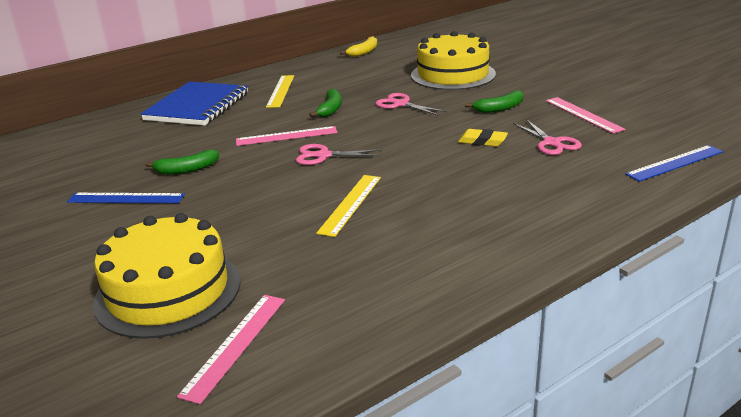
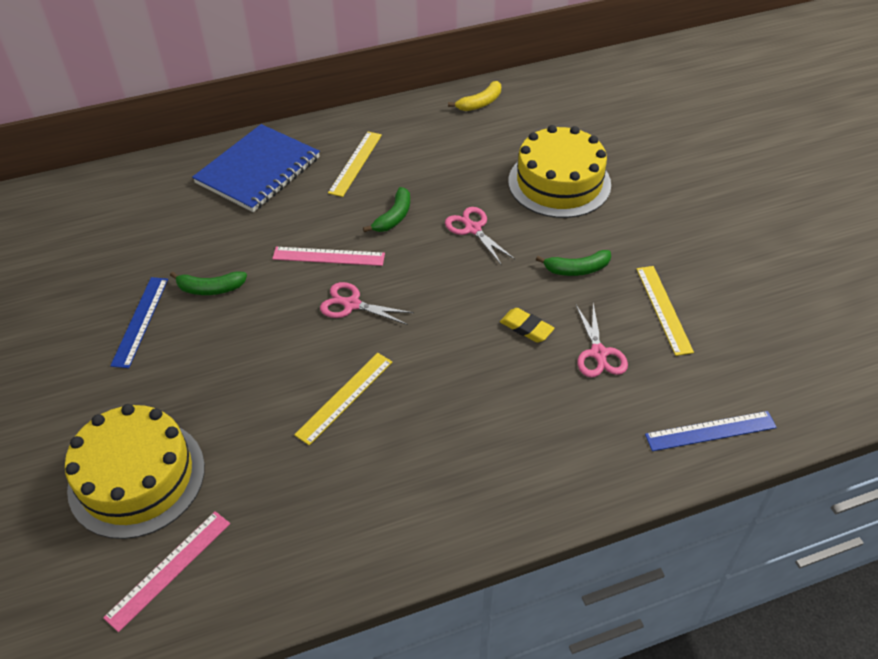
camera: 15 degrees right, 20 degrees up
blue ruler [67,193,185,203] -> blue ruler turned 75 degrees clockwise [110,277,168,368]
pink ruler [546,97,626,134] -> yellow ruler [637,266,694,356]

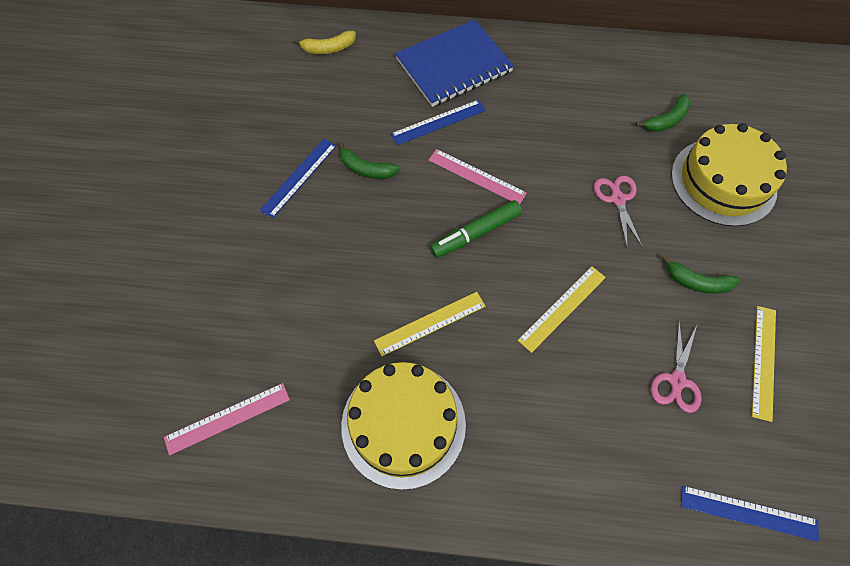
camera: 25 degrees right, 15 degrees up
yellow cake [65,404,205,539] -> yellow cake moved to [341,362,466,490]
pink scissors [320,282,414,325] -> green marker [430,200,522,258]
yellow ruler [328,132,382,197] -> yellow ruler moved to [518,266,606,353]
green banana [363,187,410,232] -> green banana moved to [636,94,691,132]
yellow banana [448,81,501,111] -> yellow banana moved to [293,31,356,54]
yellow eraser [500,308,555,343] -> none
none -> blue ruler [391,100,486,145]

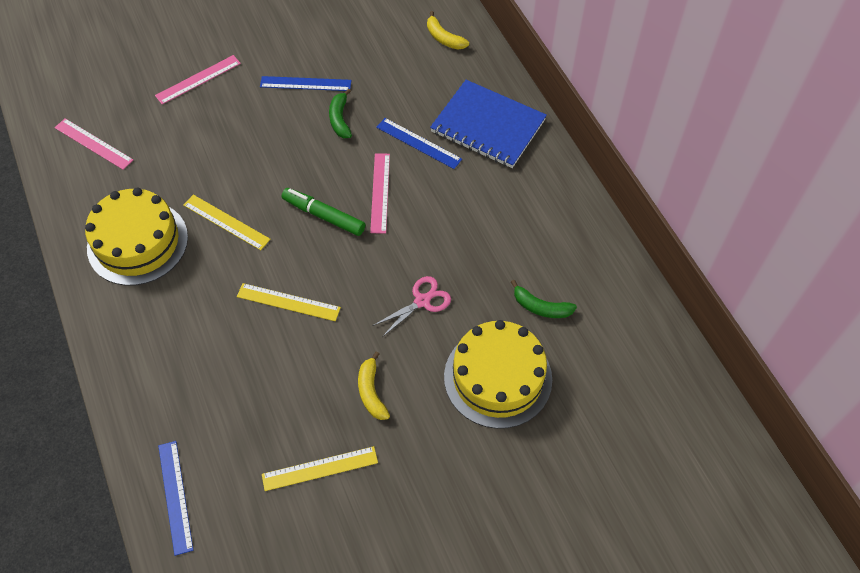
camera: 60 degrees right, 5 degrees down
pink scissors [651,322,702,413] -> none
green banana [662,255,739,294] -> yellow banana [358,351,390,420]
none -> pink ruler [155,55,241,104]

